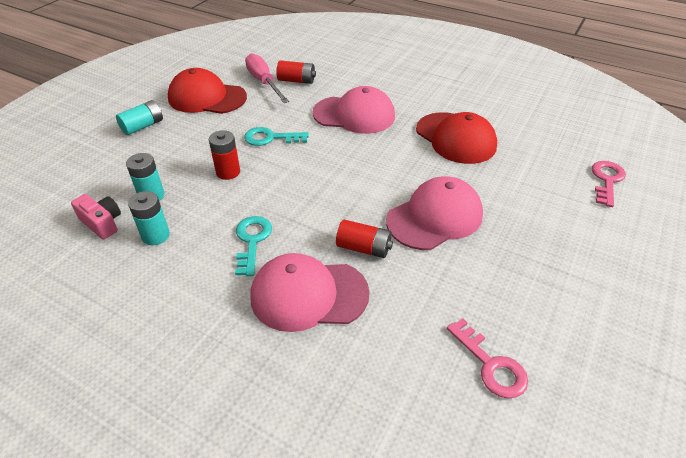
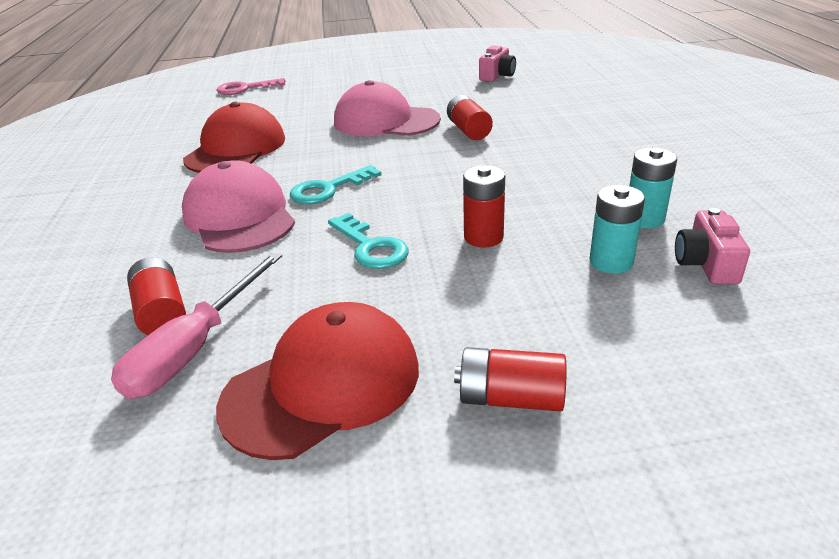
camera: 125 degrees left, 10 degrees down
turquoise battery [116,100,163,135] -> red battery [454,347,566,412]
red cap [168,68,247,114] -> red cap turned 105 degrees counterclockwise [216,302,419,460]
turquoise key [235,216,272,276] -> turquoise key moved to [290,165,381,204]
pink cap [250,253,370,332] -> none
pink key [447,318,528,398] -> pink camera [479,45,516,82]

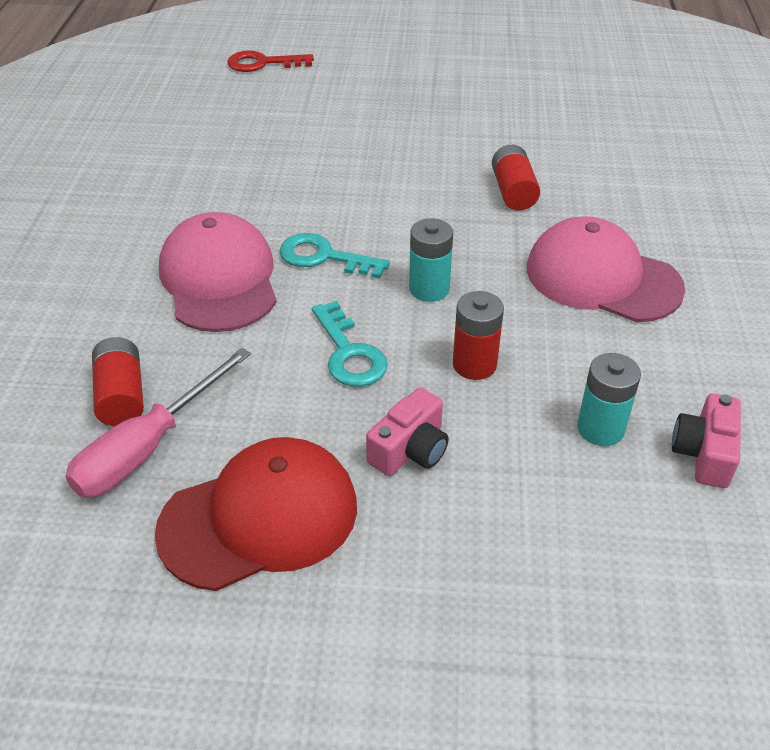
camera: 10 degrees right, 10 degrees up
red cap [183,102,285,173] -> none
pink key [216,78,286,95] -> red key [227,50,314,72]
turquoise key [290,165,381,204] -> turquoise key turned 45 degrees clockwise [279,233,390,279]
pink cap [334,80,441,136] -> pink cap moved to [527,216,685,322]
red battery [454,347,566,412] -> none
pink camera [479,45,516,82] -> pink camera moved to [366,387,449,476]
turquoise battery [629,148,677,228] -> turquoise battery moved to [409,219,453,302]

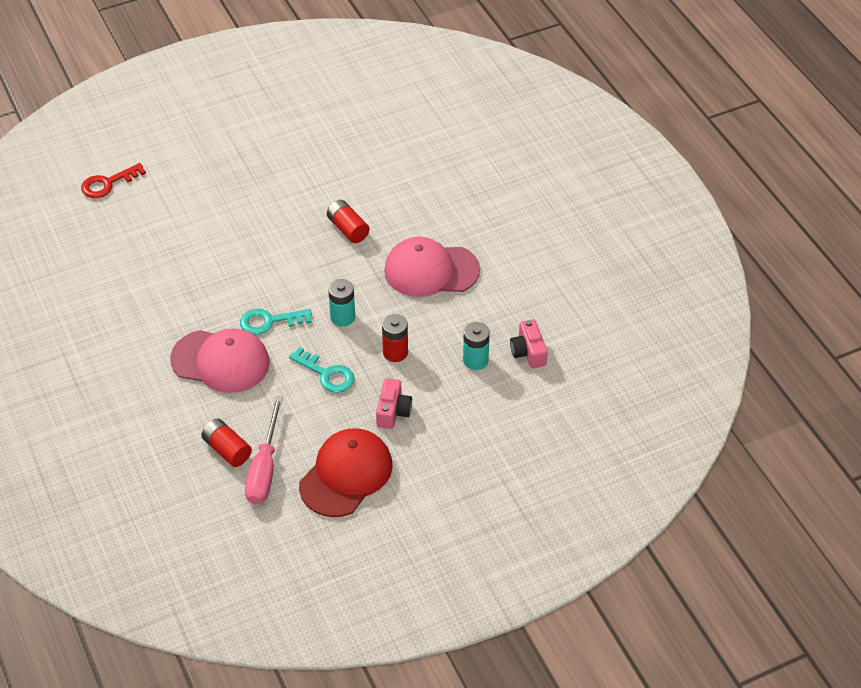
camera: 30 degrees left, 5 degrees up
pink cap [159,212,277,332] -> pink cap turned 150 degrees clockwise [170,328,270,393]

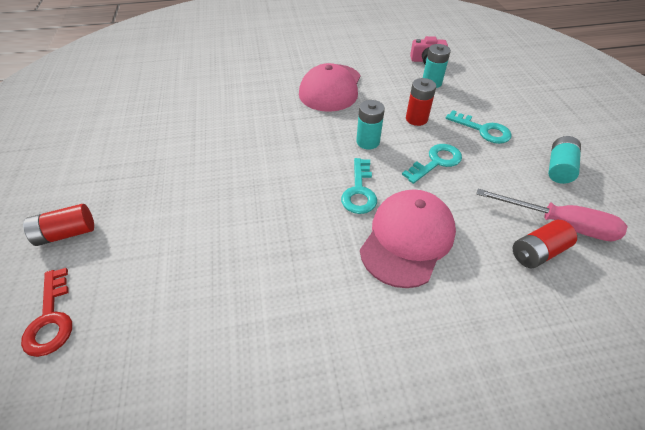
camera: 75 degrees left, 0 degrees up
red cap [299,428,393,517] -> turquoise battery [548,136,581,184]
red battery [327,200,370,243] -> red battery moved to [23,204,94,246]
pink camera [376,378,412,429] -> turquoise key [446,110,512,144]

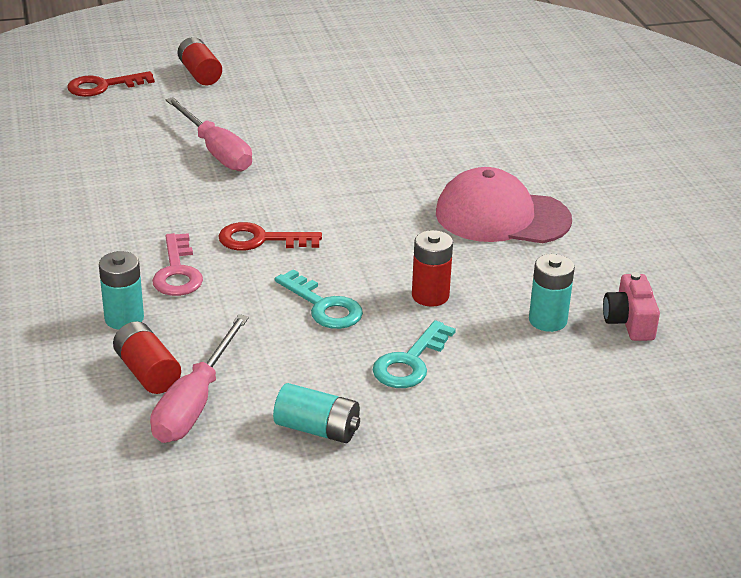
camera: 85 degrees right, 15 degrees down
turquoise key [341,158,377,214] -> red key [218,222,322,251]
turquoise battery [356,100,385,149] -> turquoise battery moved to [99,251,144,330]
pink cap [360,189,456,288] -> pink key [152,233,203,296]
none -> pink screwdriver [165,97,252,171]

